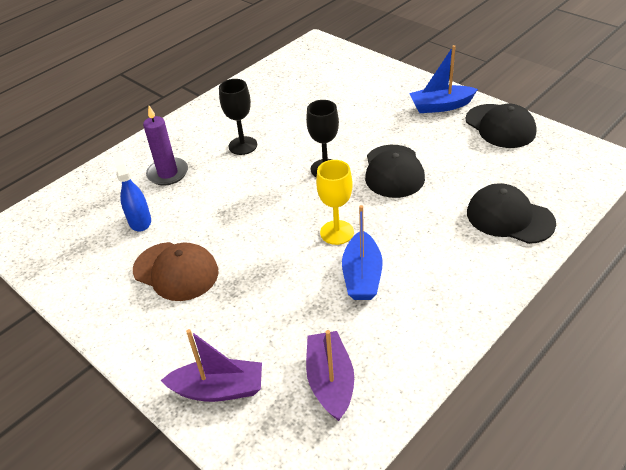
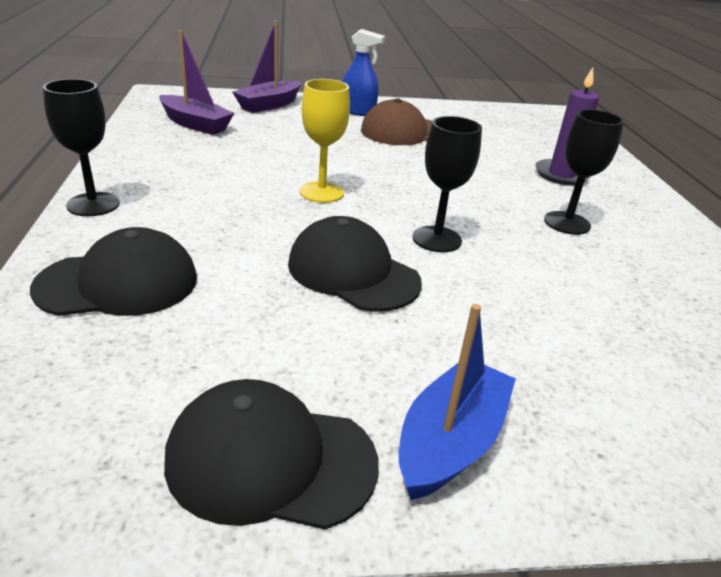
camera: 125 degrees right, 10 degrees down
blue spray bottle [113,152,151,232] -> blue spray bottle moved to [343,29,385,116]
blue boat [342,205,383,300] -> none
none -> black goblet [43,79,120,216]

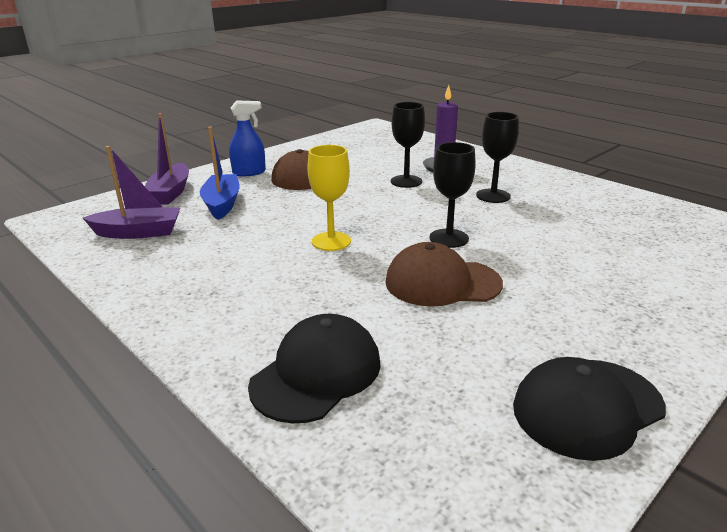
camera: 35 degrees left, 5 degrees down
black goblet [43,79,120,216] -> black goblet moved to [391,102,425,188]
black cap [288,216,422,312] -> brown cap [385,242,503,307]
blue boat [399,304,516,500] -> blue boat moved to [200,127,240,220]

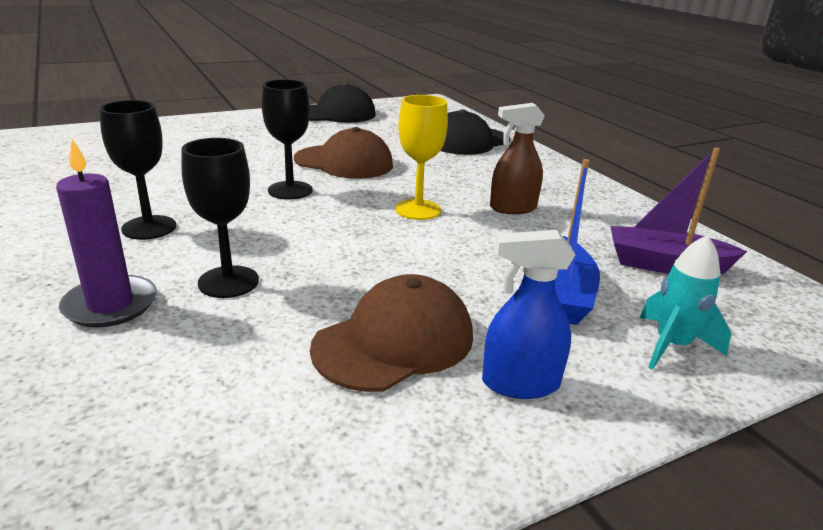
camera: 165 degrees left, 0 degrees up
purple boat [145,113,189,205] -> turquoise rocket [640,235,731,370]
none -> brown spray bottle [490,103,545,214]

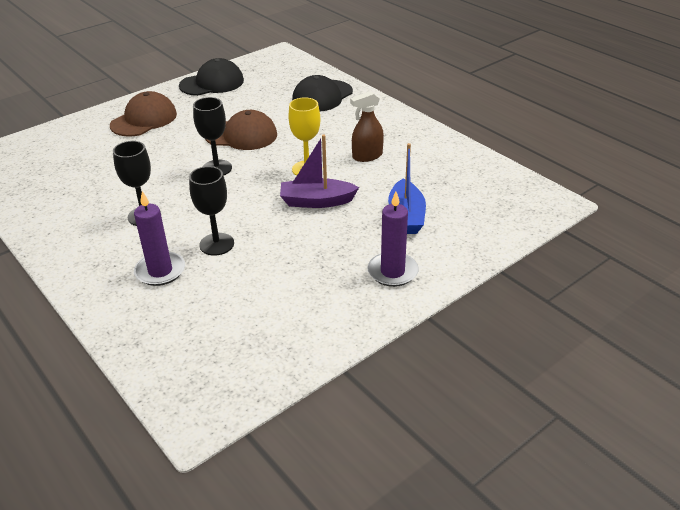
camera: 10 degrees left, 10 degrees up
brown cap [310,274,473,392] -> brown cap moved to [110,91,177,137]
blue spray bottle [482,230,575,399] -> purple candle [367,192,419,287]
purple boat [611,147,747,274] -> purple boat moved to [280,135,359,208]
turquoise rocket [640,235,731,370] -> none

